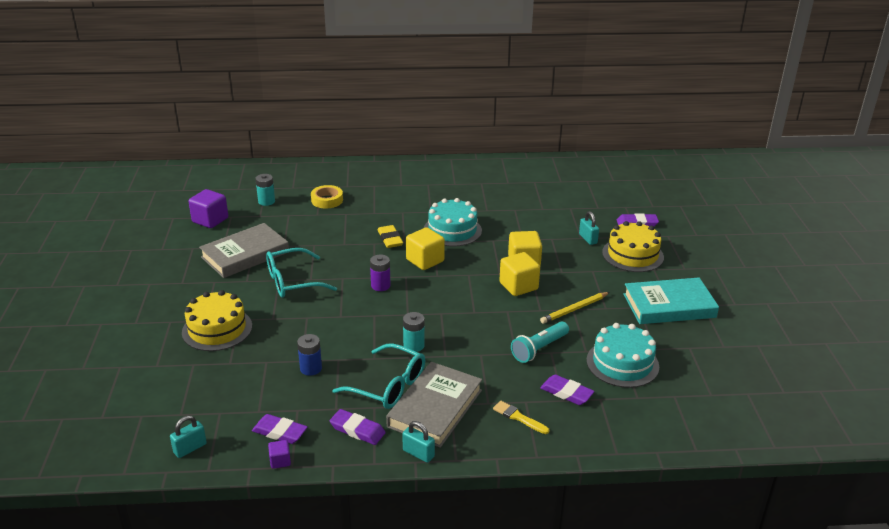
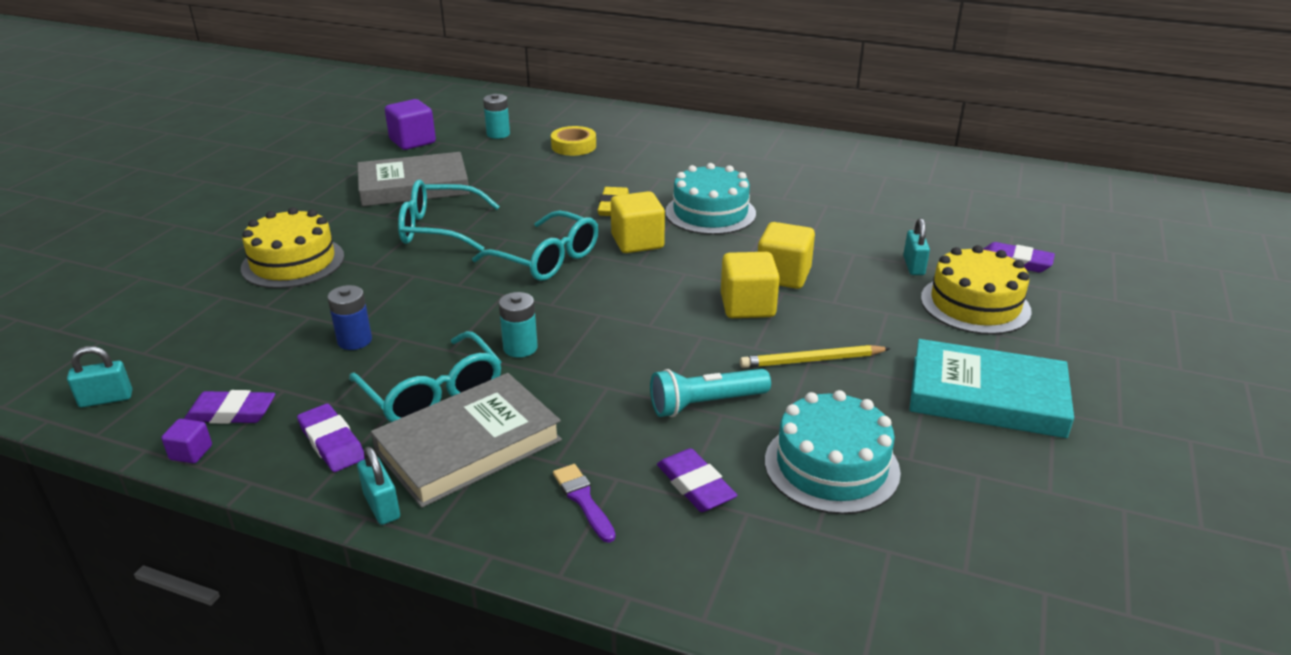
camera: 25 degrees right, 0 degrees up
purple eraser [252,414,308,444] -> purple eraser turned 45 degrees counterclockwise [184,390,276,424]
purple battery [370,255,391,291] -> turquoise glasses [472,210,599,281]
yellow brush [493,401,549,434] -> purple brush [553,464,616,543]

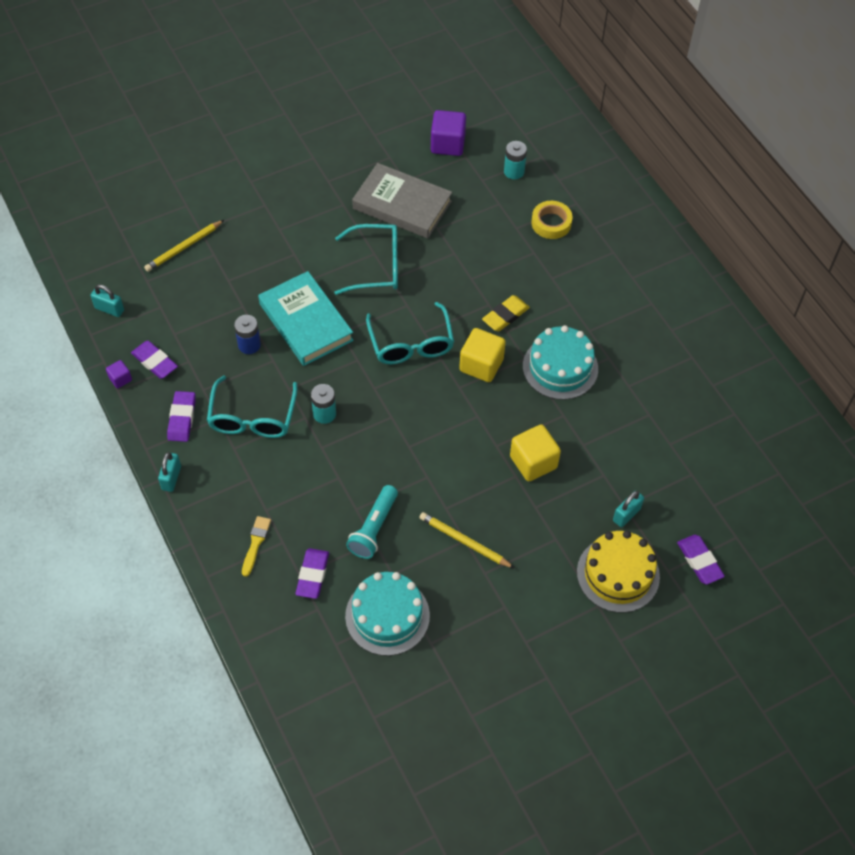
camera: 40 degrees right, 25 degrees up
yellow cake [241,207,344,289] -> none
grey book [371,373,562,508] -> none
turquoise glasses [398,180,500,251] -> turquoise glasses turned 135 degrees clockwise [334,224,398,295]
purple brush [553,464,616,543] -> yellow brush [242,516,271,577]
turquoise flashlight [650,369,771,417] -> turquoise flashlight turned 90 degrees counterclockwise [346,485,398,559]
yellow cube [721,252,780,318] -> none
turquoise book [910,339,1074,438] -> turquoise book moved to [258,271,354,366]
none -> yellow pencil [144,220,224,272]

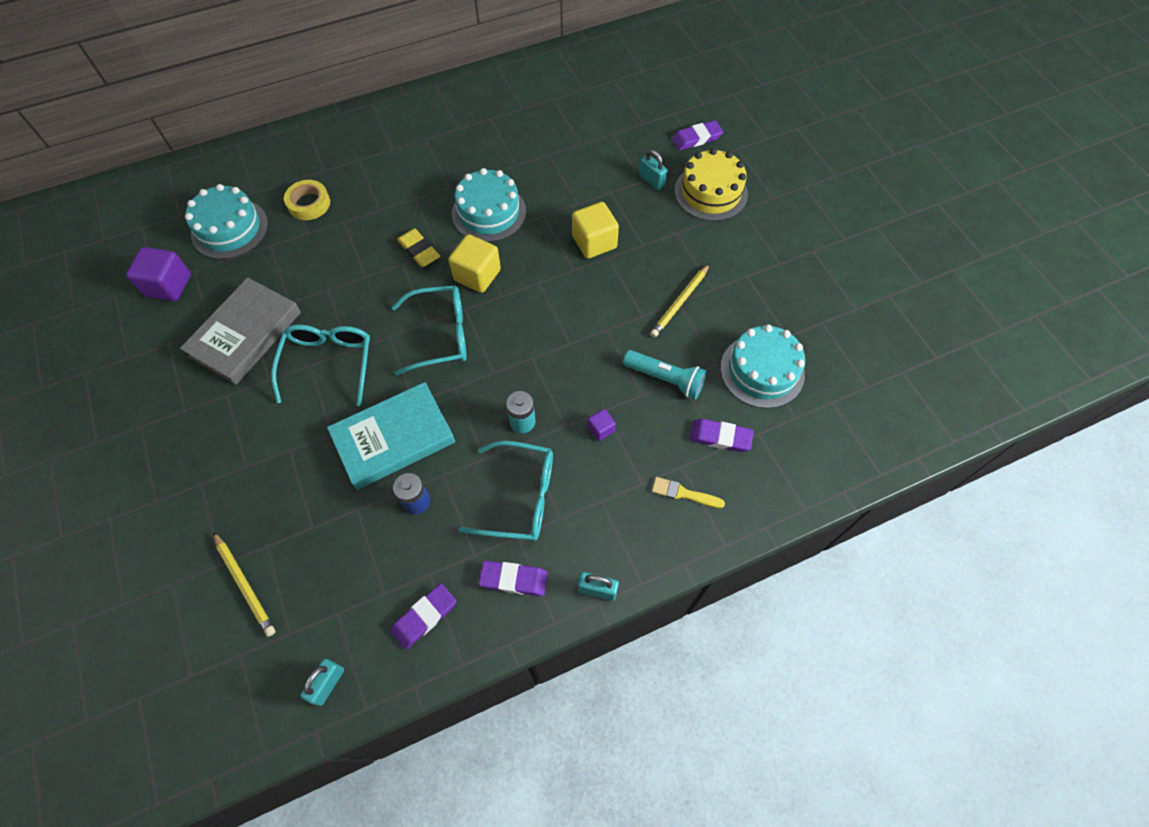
camera: 85 degrees left, 5 degrees up
purple cube [106,360,132,388] -> purple cube moved to [588,409,616,441]
turquoise battery [504,141,527,179] -> turquoise cake [185,184,268,259]

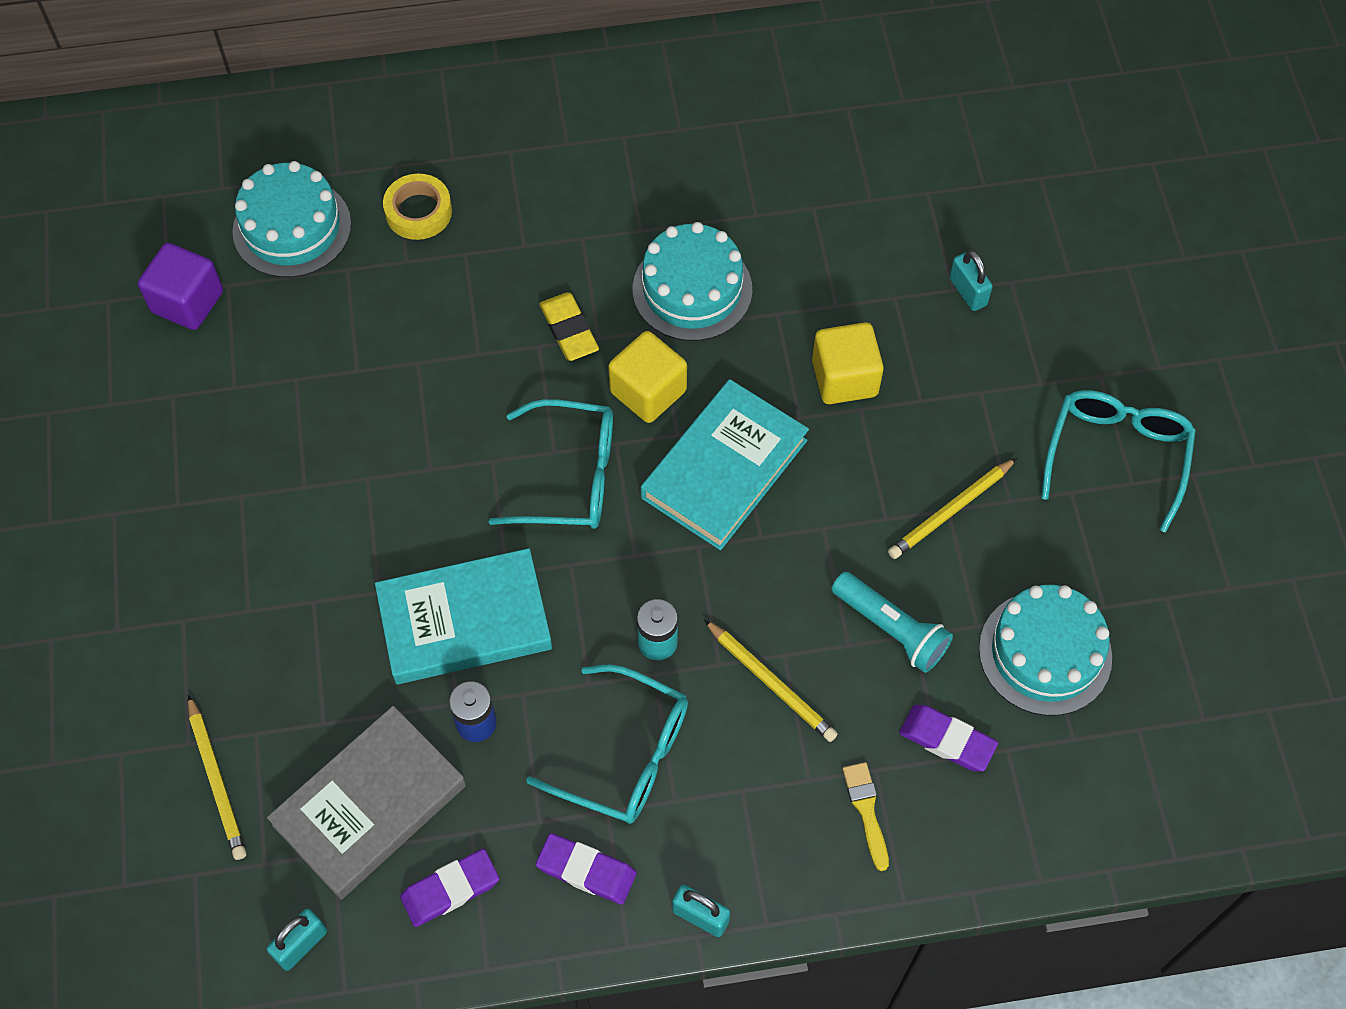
camera: 15 degrees right, 0 degrees up
grey book [180,277,301,385] -> grey book moved to [267,706,466,899]
turquoise glasses [271,324,370,406] -> turquoise glasses moved to [1041,390,1196,532]
purple cube [588,409,616,441] -> yellow pencil [704,620,838,742]
yellow brush [652,477,725,508] -> yellow brush turned 45 degrees clockwise [843,762,889,871]
purple eraser [672,120,723,150] -> none
yellow cake [675,148,748,221] -> none
none -> turquoise book [641,379,809,550]

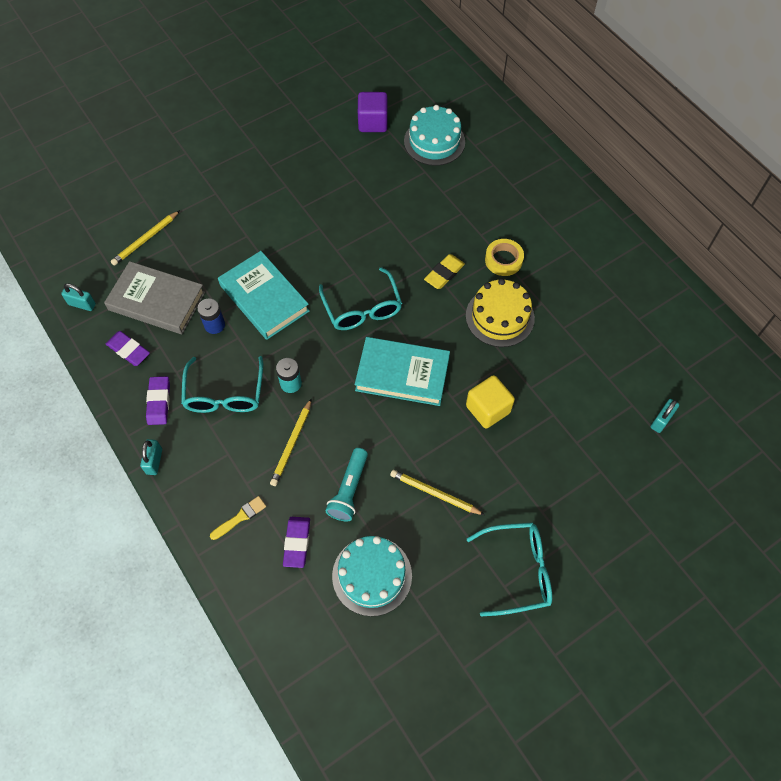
camera: 65 degrees right, 0 degrees up
yellow tape [383,174,452,240] -> yellow tape moved to [485,239,524,276]
yellow cube [608,331,687,423] -> none
turquoise cake [633,222,752,341] -> yellow cake [466,278,535,347]
turquoise padlock [949,250,993,311] -> turquoise padlock moved to [651,399,679,433]

